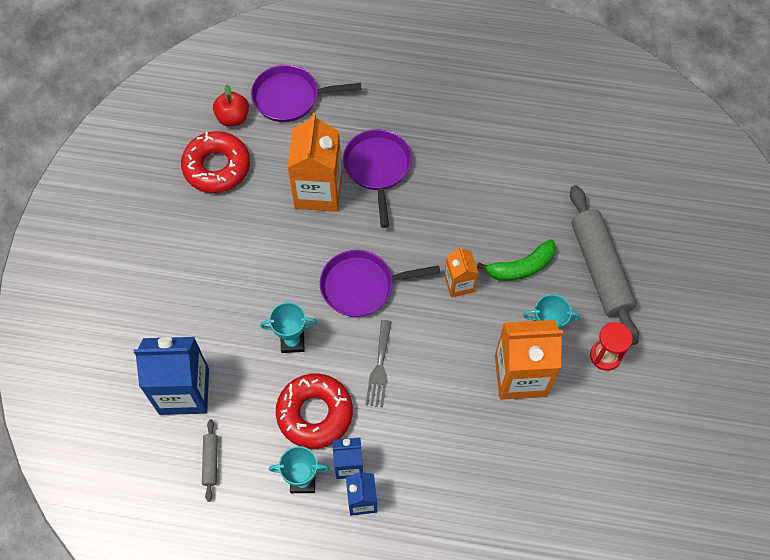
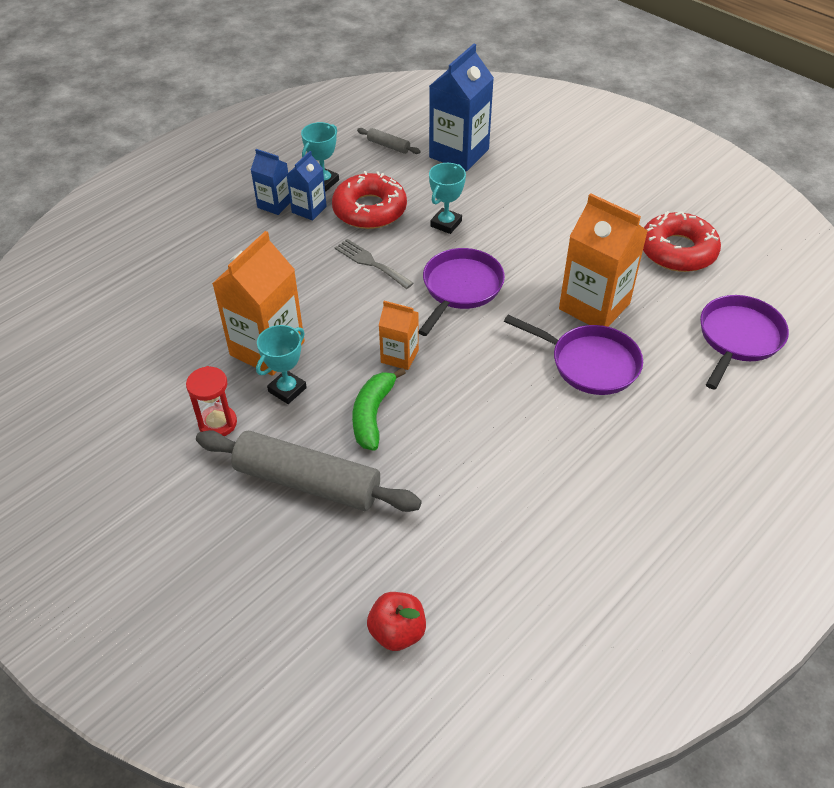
camera: 125 degrees right, 15 degrees down
red apple [213,85,249,126] -> red apple moved to [367,592,426,651]

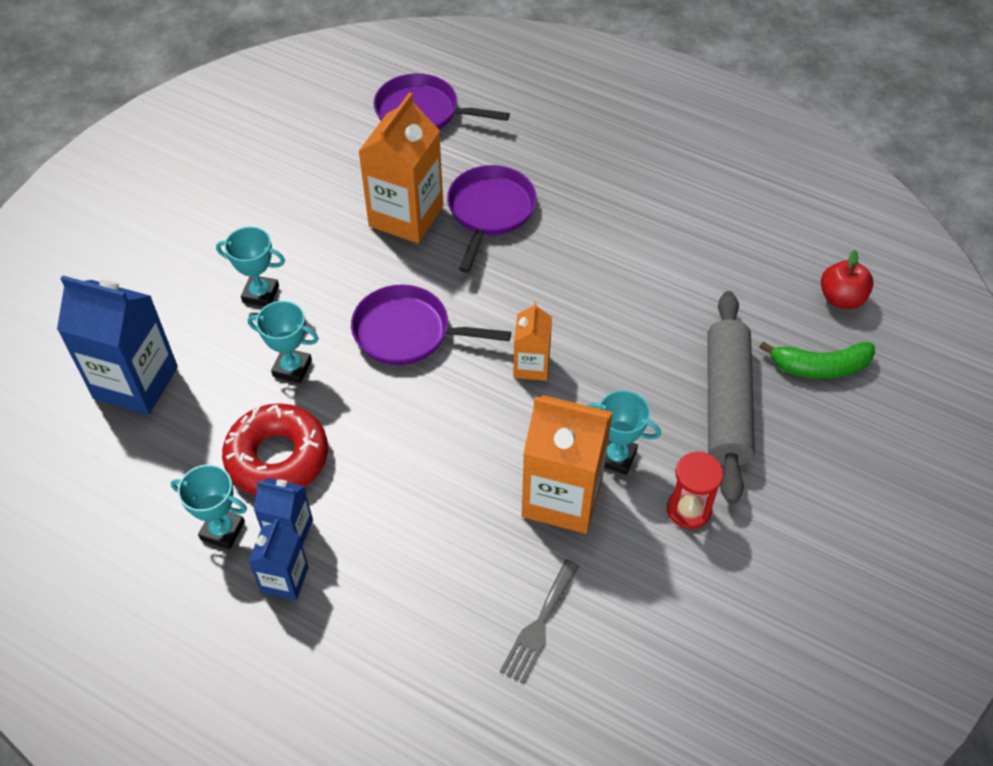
camera: 105 degrees left, 5 degrees up
grey fork [335,239,414,289] -> grey fork moved to [500,559,580,684]
green banana [352,367,406,451] -> green banana moved to [759,341,875,379]
grey rolling pin [357,128,421,154] -> none
red donut [643,211,721,272] -> none
none -> turquoise trophy [216,227,285,307]

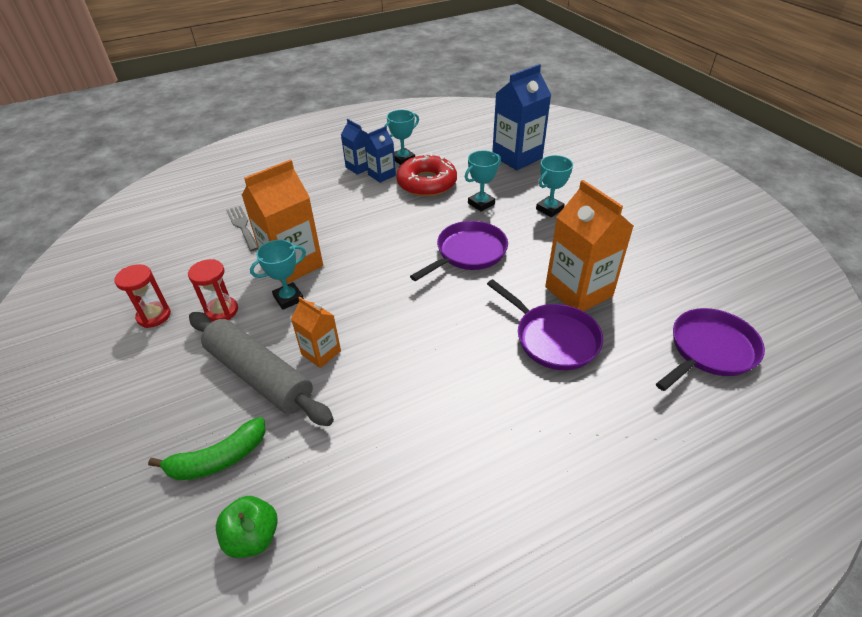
camera: 125 degrees right, 10 degrees down
orange carton [513,302,552,381] -> orange carton moved to [291,297,341,368]
green banana [759,341,875,379] -> green banana turned 150 degrees counterclockwise [148,417,266,480]
red apple [821,250,874,309] -> green apple [216,496,278,558]
none -> red hourglass [114,264,171,328]

